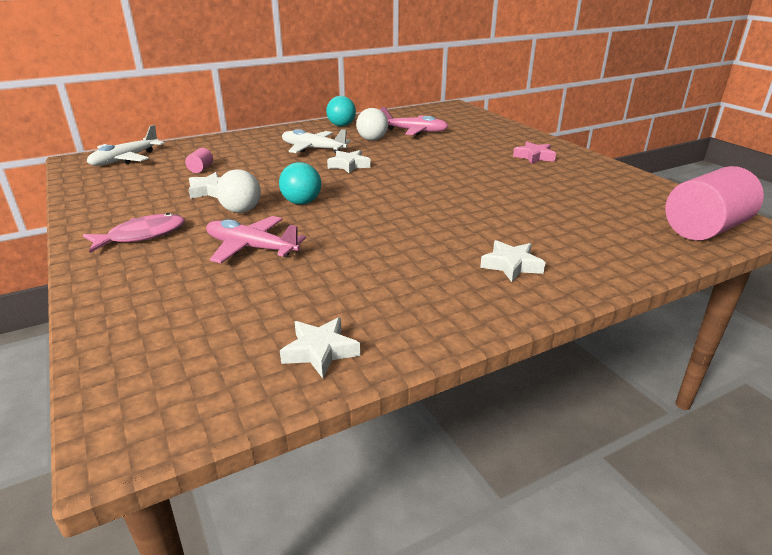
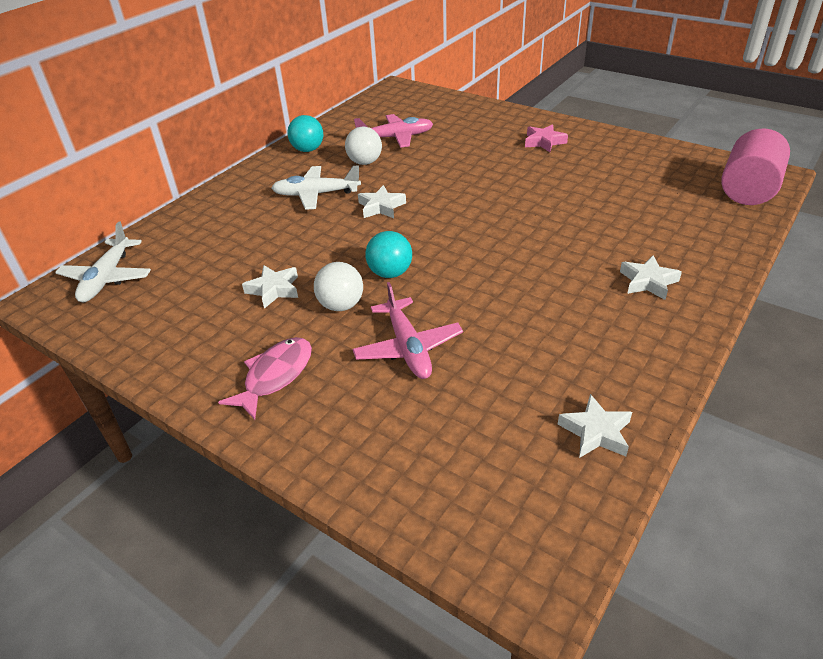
camera: 25 degrees left, 10 degrees up
pink cylinder [185,148,213,173] -> none
pink plane [206,216,306,263] -> pink plane turned 105 degrees counterclockwise [352,282,463,379]

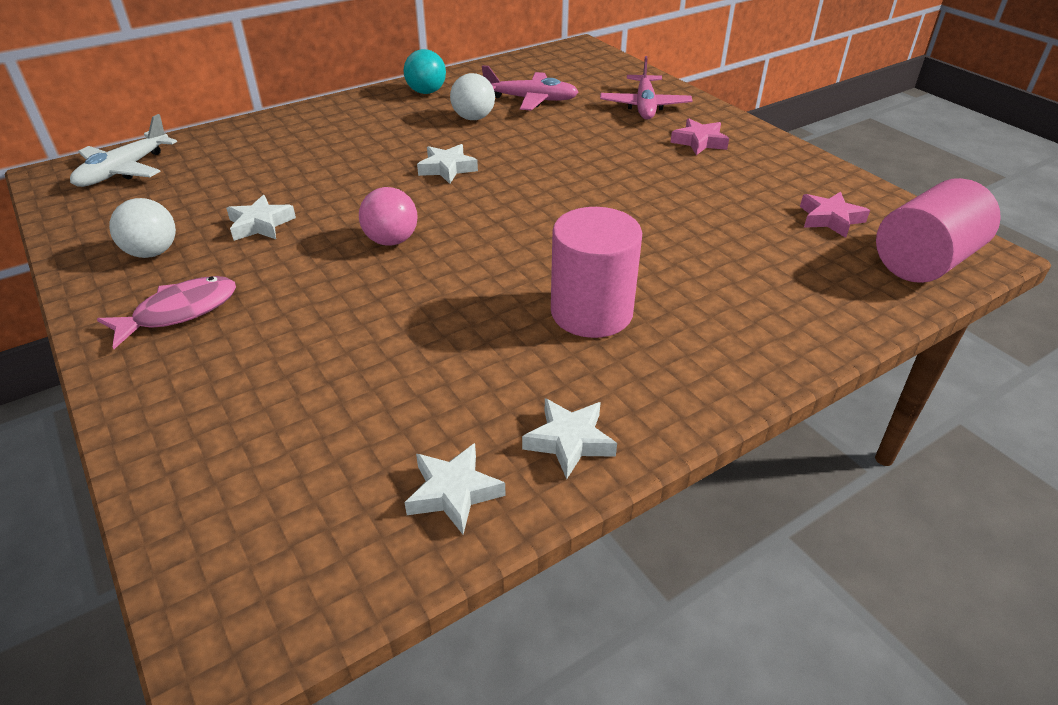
camera: 20 degrees right, 0 degrees up
white plane [271,165,361,210] -> none
white ball [314,262,363,311] -> white ball moved to [109,198,176,258]
pink plane [352,282,463,379] -> pink plane moved to [600,56,693,120]
turquoise ball [365,231,412,278] -> pink ball [359,187,417,246]
white star [620,256,682,300] -> white star moved to [522,398,617,479]
none -> pink cylinder [551,207,642,338]
none -> pink star [800,191,870,238]

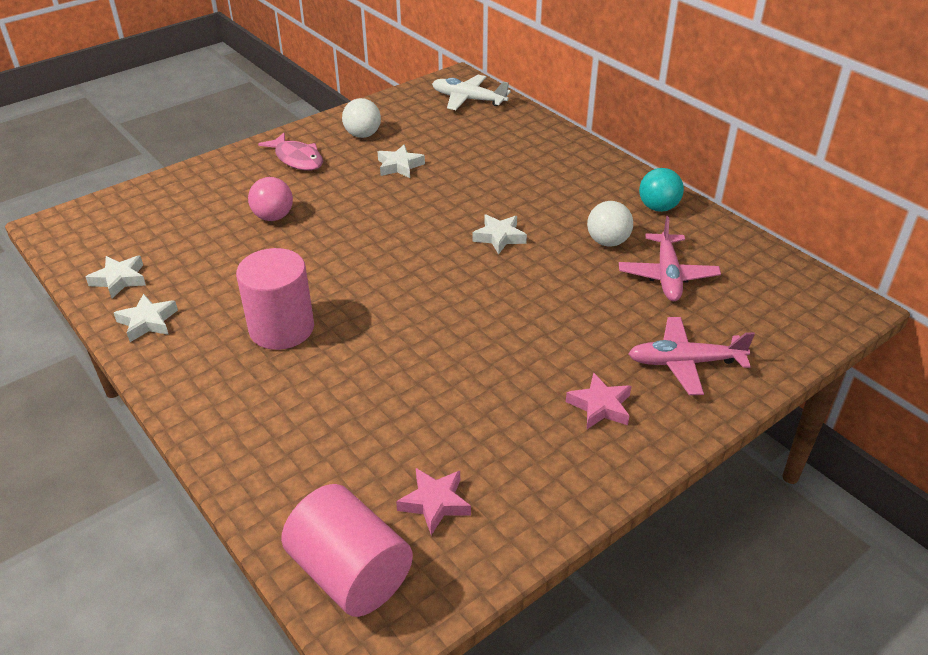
camera: 85 degrees right, 0 degrees up
pink ball [359,187,417,246] -> pink ball moved to [248,177,293,221]

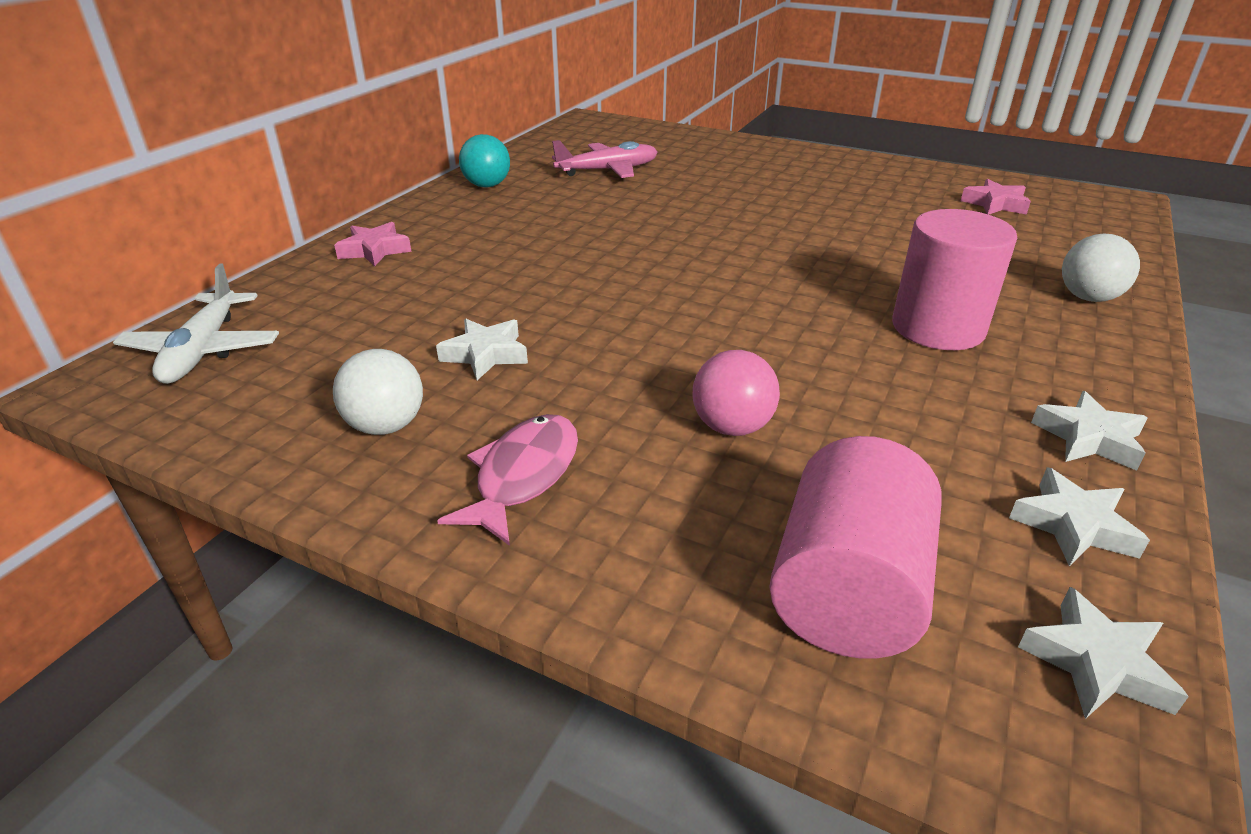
camera: 115 degrees left, 5 degrees down
pink cylinder [281,484,413,617] -> pink cylinder moved to [769,436,942,658]
white star [472,215,527,255] -> white star moved to [1018,587,1189,719]
pink star [566,372,631,429] -> pink star moved to [334,222,412,266]
white ball [587,201,633,247] -> white ball moved to [1062,234,1140,302]
pink plane [628,317,755,395] -> none

